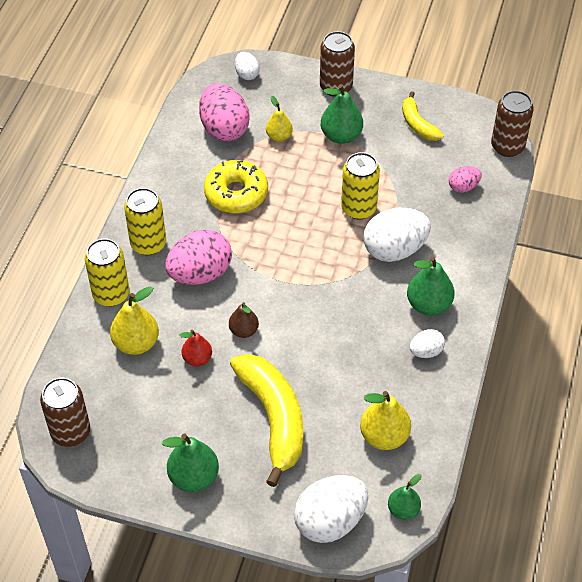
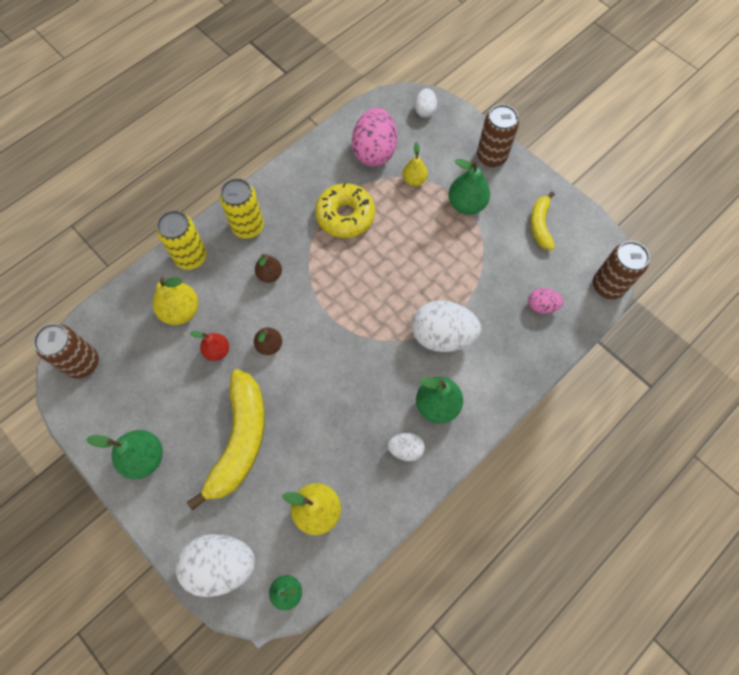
camera: 30 degrees right, 15 degrees up
pink egg [165,229,232,285] -> brown pear [255,254,282,283]
yellow can [341,152,380,220] -> none

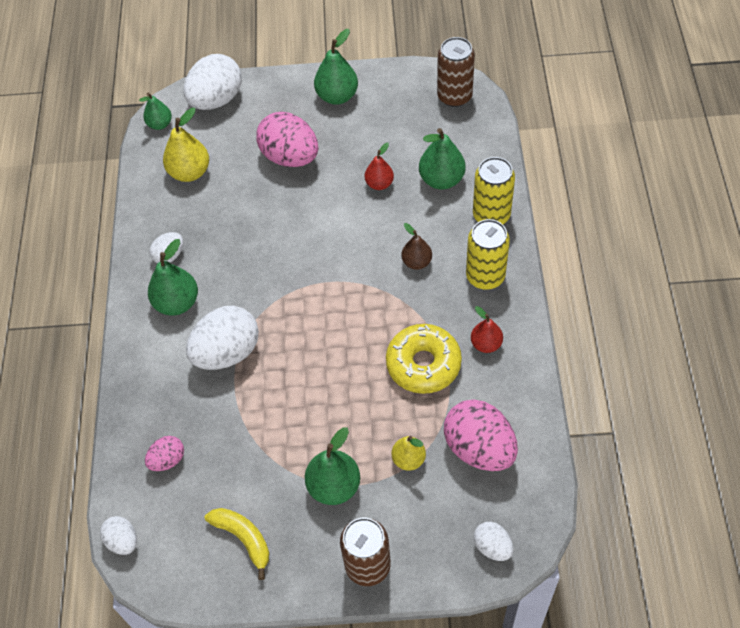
camera: 135 degrees right, 10 degrees down
yellow pear [153,277,199,325] -> green pear [419,128,465,190]
yellow banana [187,369,265,511] -> pink egg [256,112,318,167]
brown pear [254,327,282,355] -> none
brown can [593,241,650,299] -> white egg [100,516,137,555]
none -> red pear [471,306,503,353]

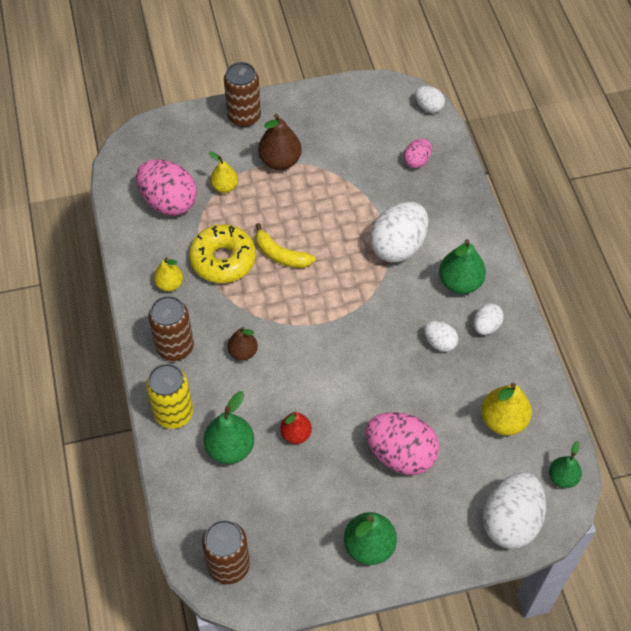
camera: 165 degrees right, 0 degrees up
yellow banana [205,508,269,580] -> yellow banana moved to [256,223,315,268]
green pear [305,427,360,505] -> brown pear [258,114,302,170]
yellow can [466,219,510,290] -> brown can [148,296,194,361]
red pear [471,306,503,353] -> yellow pear [154,257,183,291]
white egg [474,522,513,561] -> white egg moved to [424,321,458,352]

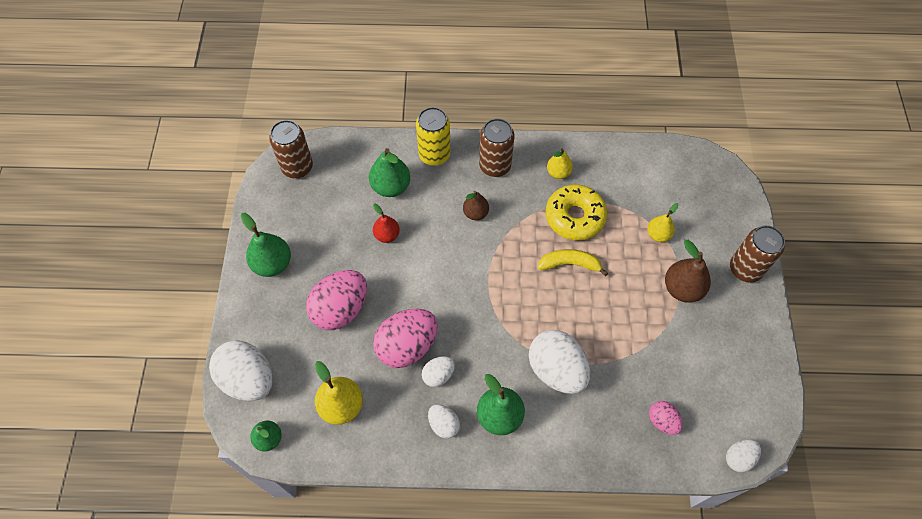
camera: 105 degrees right, 5 degrees up
pink egg [136,159,197,216] -> pink egg moved to [373,309,438,368]
yellow banana [256,223,315,268] -> yellow banana turned 45 degrees clockwise [538,249,608,276]

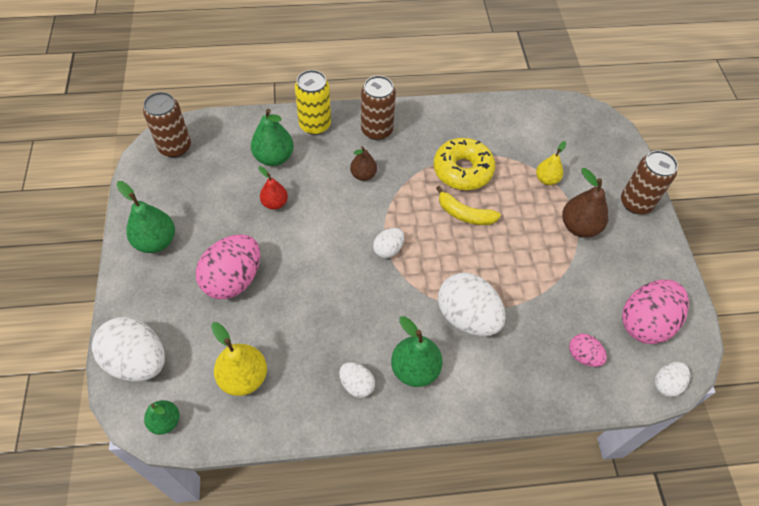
camera: 10 degrees left, 5 degrees down
pink egg [373,309,438,368] -> pink egg moved to [622,280,689,344]
white egg [422,356,455,387] -> white egg moved to [373,228,404,258]
yellow banana [538,249,608,276] -> yellow banana turned 150 degrees counterclockwise [436,186,501,225]
yellow pear [547,149,573,179] -> none

